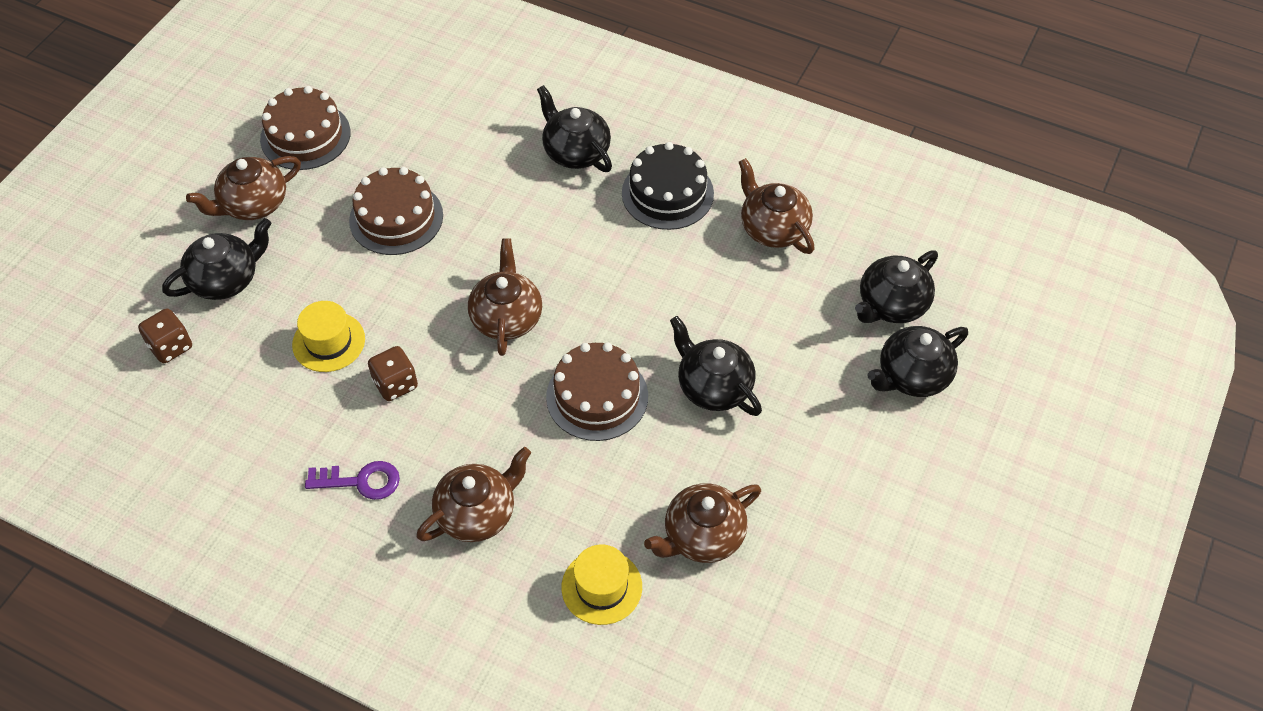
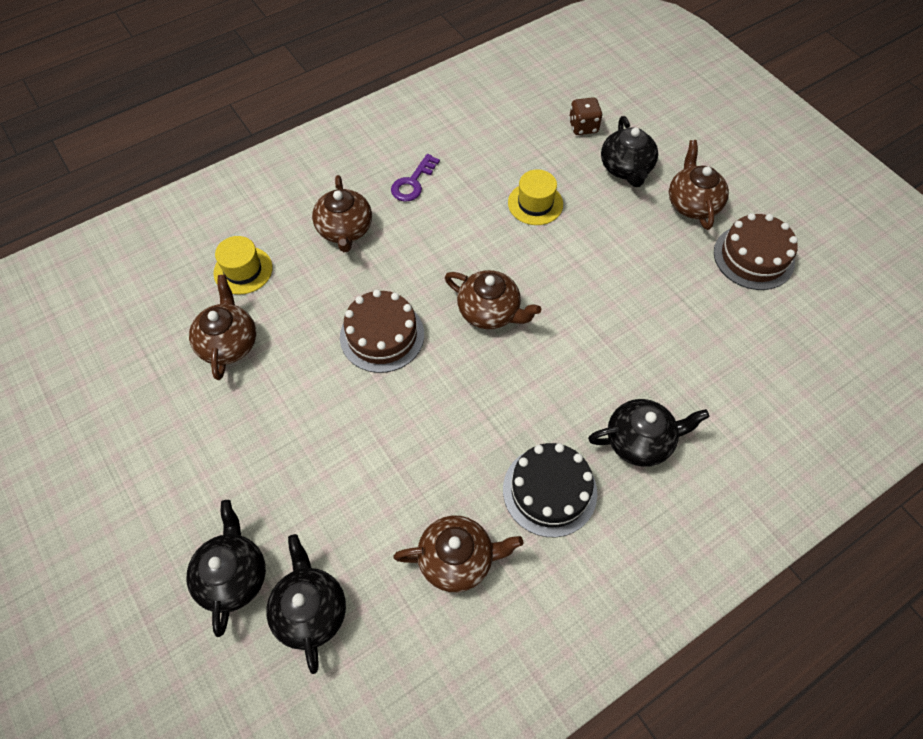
camera: 120 degrees right, 5 degrees up
brown cake [349,167,443,255] -> none
brown dice [368,346,418,401] -> none
black teapot [670,316,762,416] -> none

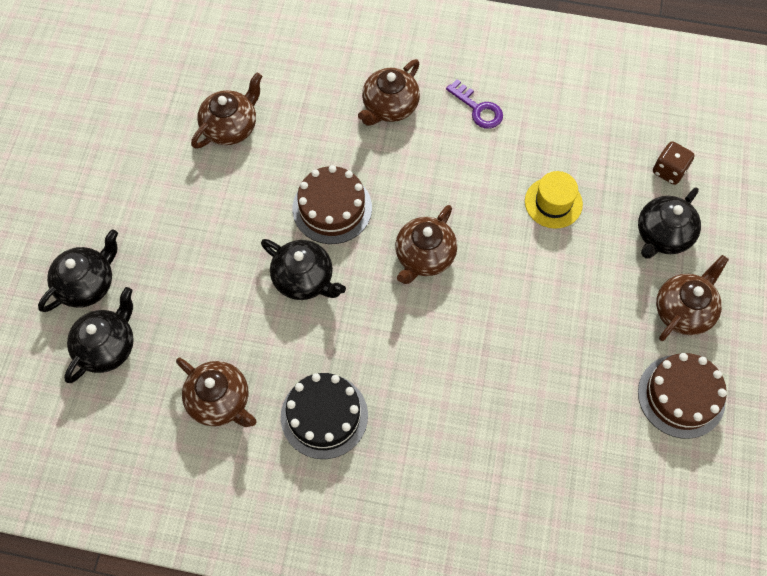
camera: 45 degrees right, 5 degrees up
yellow hat [213,236,273,295] -> none
purple key [391,154,440,202] -> purple key turned 120 degrees counterclockwise [446,79,503,129]
brown teapot [445,270,541,329] -> brown teapot turned 45 degrees clockwise [395,205,457,284]
black teapot [588,399,709,467] -> black teapot moved to [261,239,346,300]

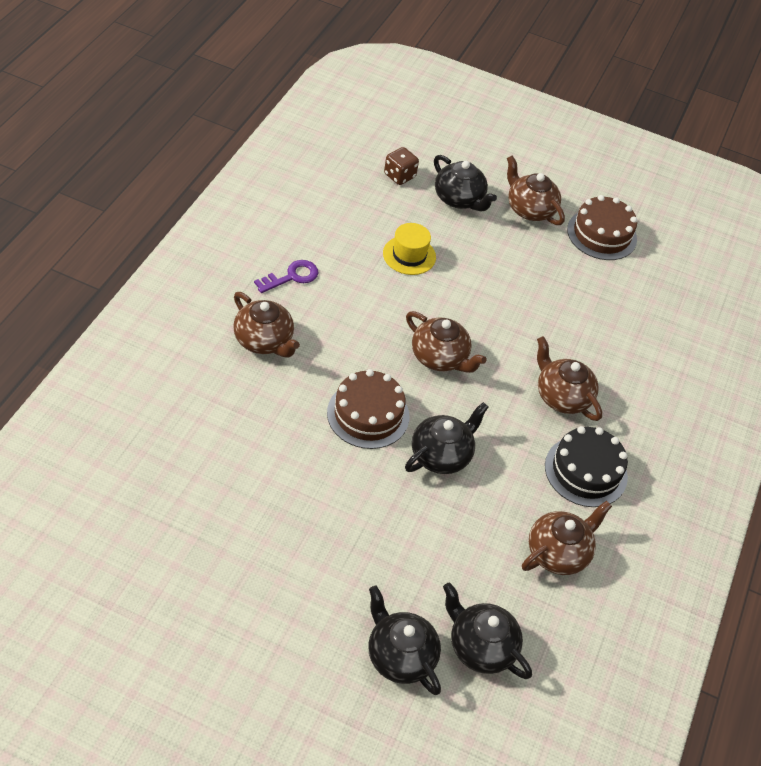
camera: 85 degrees left, 15 degrees down
brown teapot [191,72,262,149] -> brown teapot moved to [537,336,602,421]

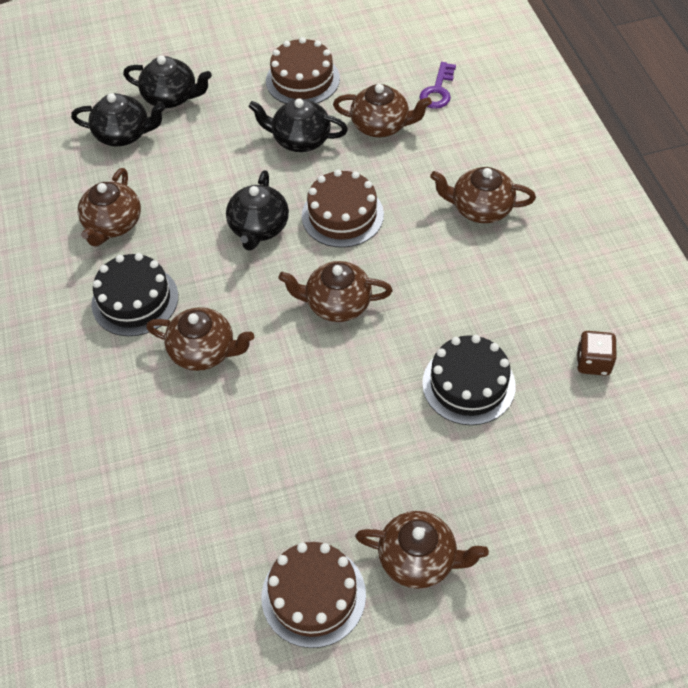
camera: 150 degrees right, 5 degrees up
purple key [254,260,318,293] -> purple key moved to [419,62,456,109]
yellow hat [383,223,436,275] -> black cake [422,335,516,425]
brown dice [384,147,419,185] -> brown dice moved to [577,331,617,376]
black teapot [434,155,497,211] -> black teapot moved to [248,98,348,152]
none -> brown cake [266,37,340,104]
none -> brown teapot [333,84,432,137]

